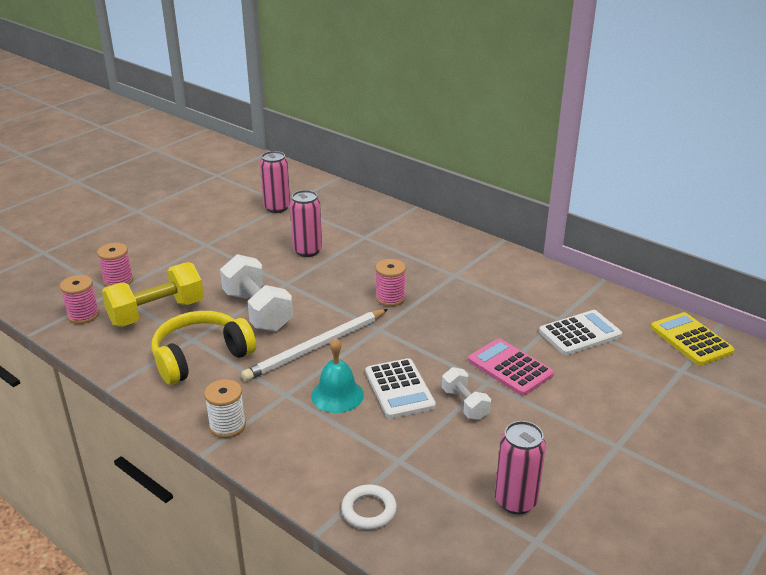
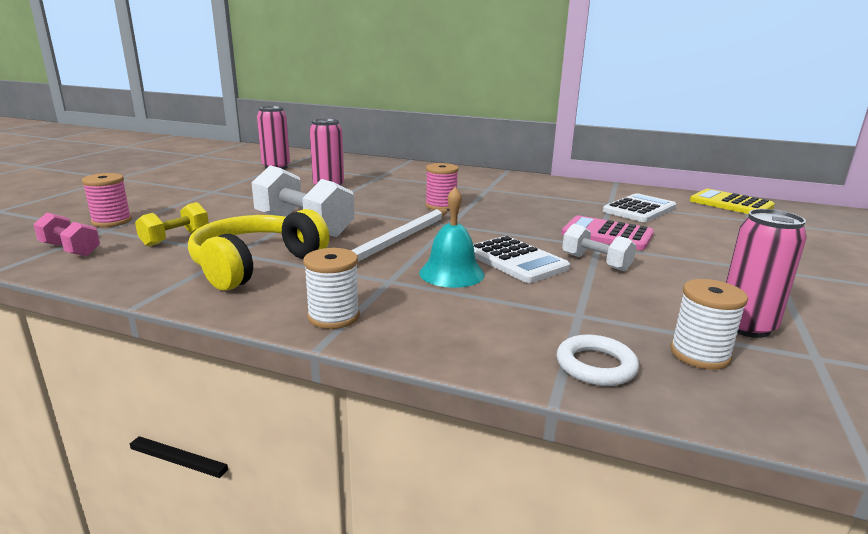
camera: 20 degrees left, 10 degrees down
pink spool [60,275,99,324] -> pink dumbbell [33,213,100,256]
yellow dumbbell [102,262,204,327] -> yellow dumbbell [135,202,209,247], size x0.55
none -> white spool [670,279,748,370]

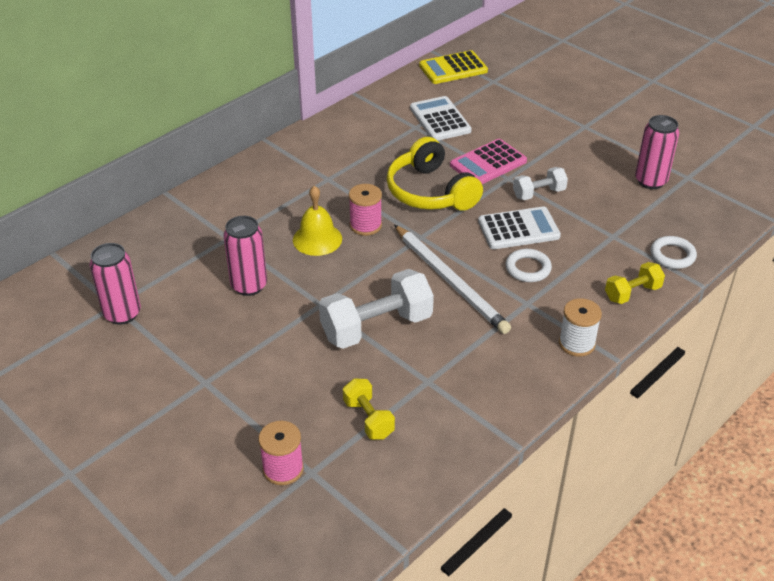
camera: 65 degrees left, 20 degrees up
pink dumbbell [33,213,100,256] -> none
yellow headphones [188,209,329,291] -> yellow headphones moved to [386,137,483,211]
turquoise bell [419,187,485,288] -> white ring [506,249,552,282]
white spool [670,279,748,370] -> none
none -> yellow bell [293,186,342,256]
none -> yellow dumbbell [605,262,665,304]

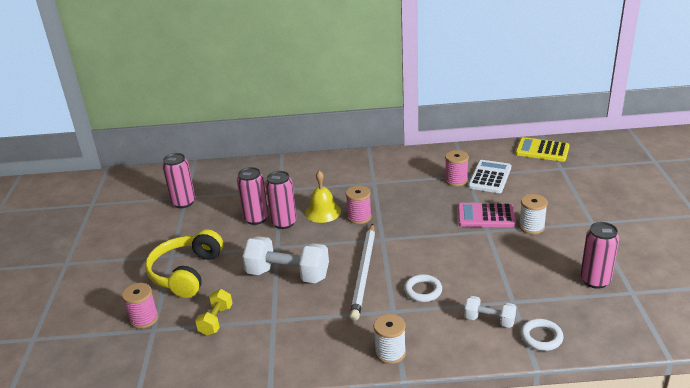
camera: 45 degrees right, 10 degrees down
yellow headphones [386,137,483,211] -> yellow headphones moved to [145,229,223,298]
white calculator [478,207,561,249] -> none
white dumbbell [513,167,568,200] -> white dumbbell moved to [464,296,516,328]
yellow dumbbell [605,262,665,304] -> none
none -> pink can [265,171,297,229]
none -> pink spool [445,150,469,186]
none -> white spool [519,194,548,235]

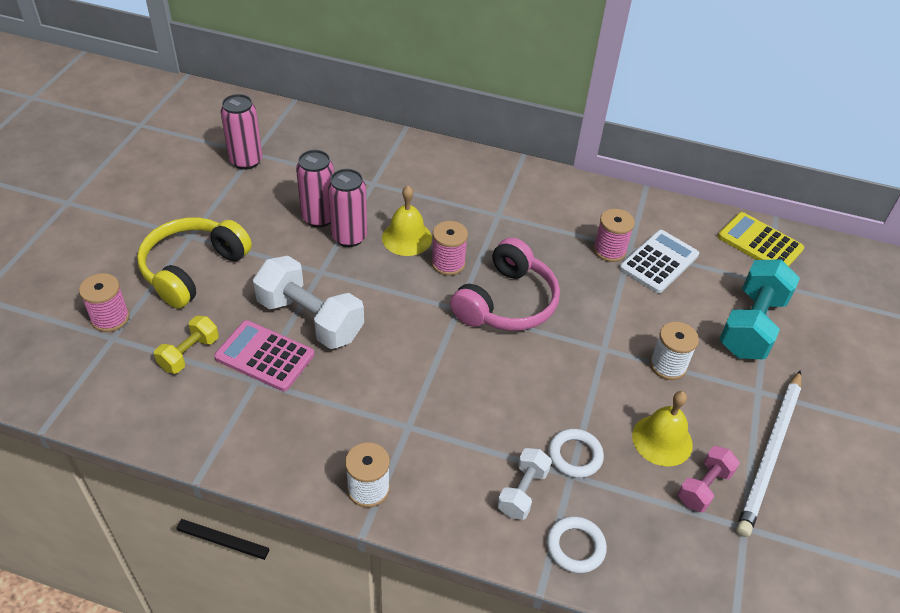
camera: 15 degrees right, 15 degrees up
white pencil [350,223,375,321] -> white pencil moved to [736,370,801,537]
white ring [404,274,442,302] -> white ring moved to [548,429,604,478]
pink calculator [458,203,516,227] -> pink calculator moved to [214,320,314,391]
white dumbbell [464,296,516,328] -> white dumbbell turned 75 degrees clockwise [497,448,552,520]
pink can [580,222,619,289] -> pink dumbbell [678,446,740,512]
none -> pink headphones [450,237,560,331]
none -> yellow bell [632,391,693,467]
none -> turquoise dumbbell [719,259,800,359]

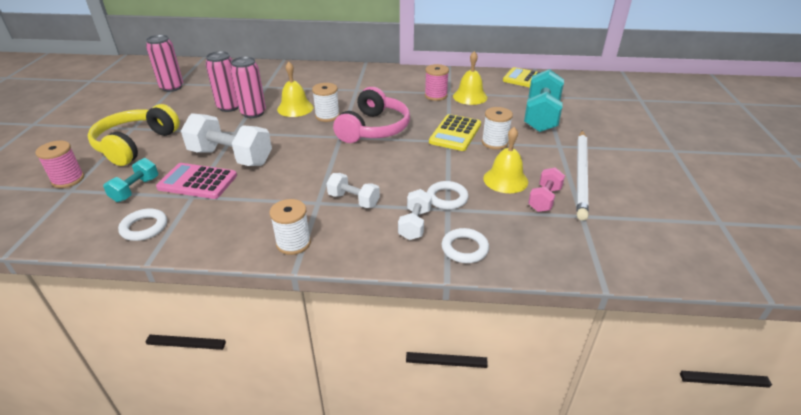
camera: 10 degrees left, 10 degrees down
yellow dumbbell [154,316,219,374] -> turquoise dumbbell [103,158,158,202]
pink spool [431,221,468,275] -> white spool [312,83,340,122]
white calculator [619,230,699,293] -> yellow bell [453,51,487,105]
none -> white ring [118,209,167,241]
none -> white dumbbell [326,173,380,208]
none -> yellow calculator [429,114,481,151]

